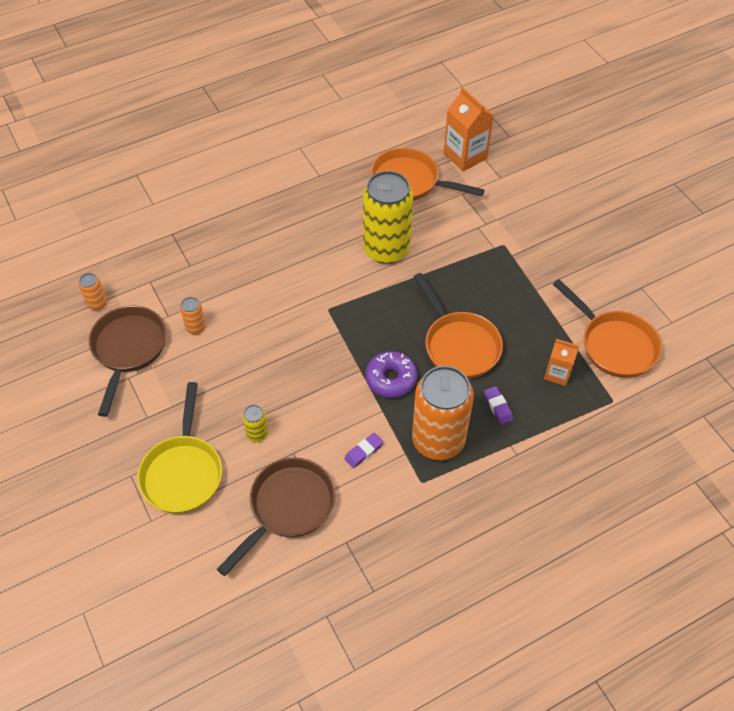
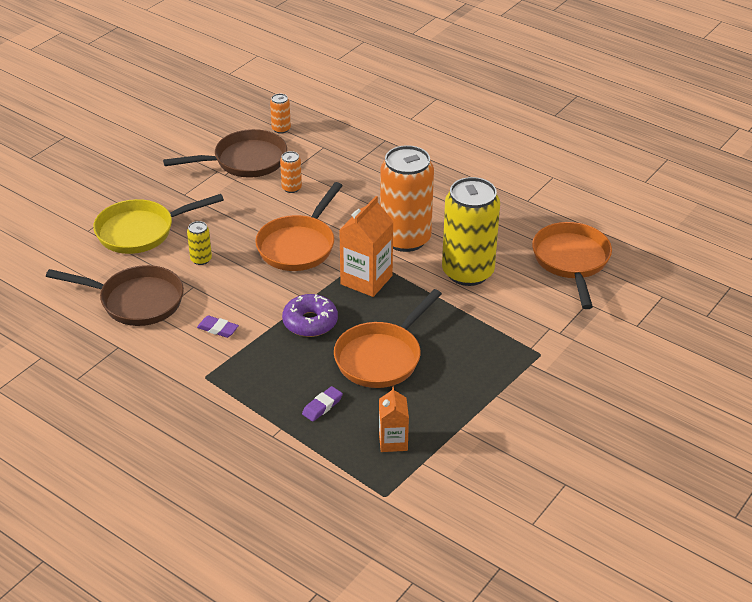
camera: 65 degrees right, 15 degrees down
orange can [412,366,474,460] -> orange can moved to [380,145,434,252]
orange carton [444,87,494,171] -> orange carton moved to [339,196,394,297]
orange pan [553,279,662,378] -> orange pan moved to [255,182,343,271]

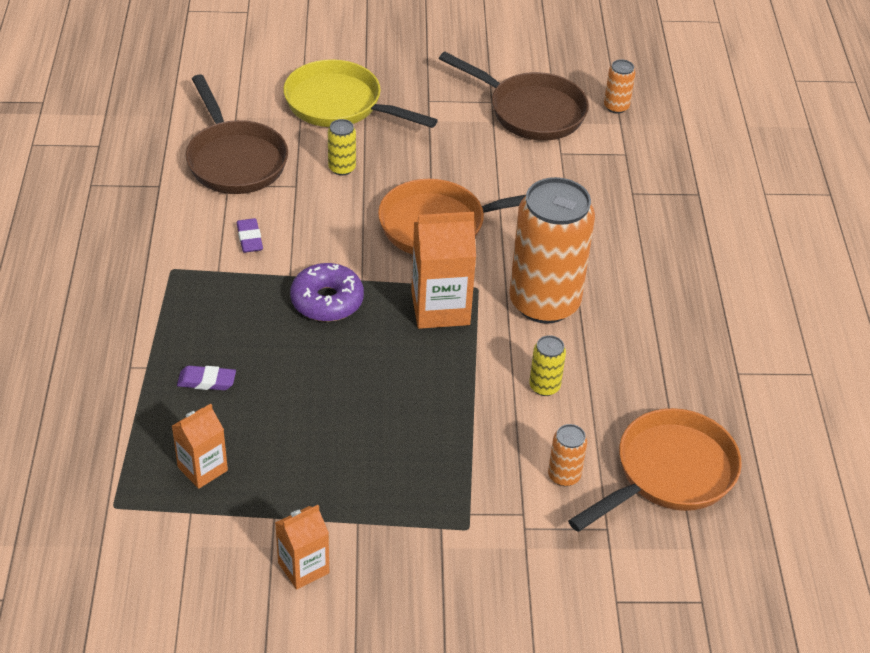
camera: 50 degrees right, 5 degrees up
orange can [280,151,302,193] -> orange can moved to [548,424,587,486]
orange pan [334,289,442,388] -> none
yellow can [442,177,500,286] -> yellow can [529,335,566,396], size x0.42
none -> orange carton [275,505,329,590]

